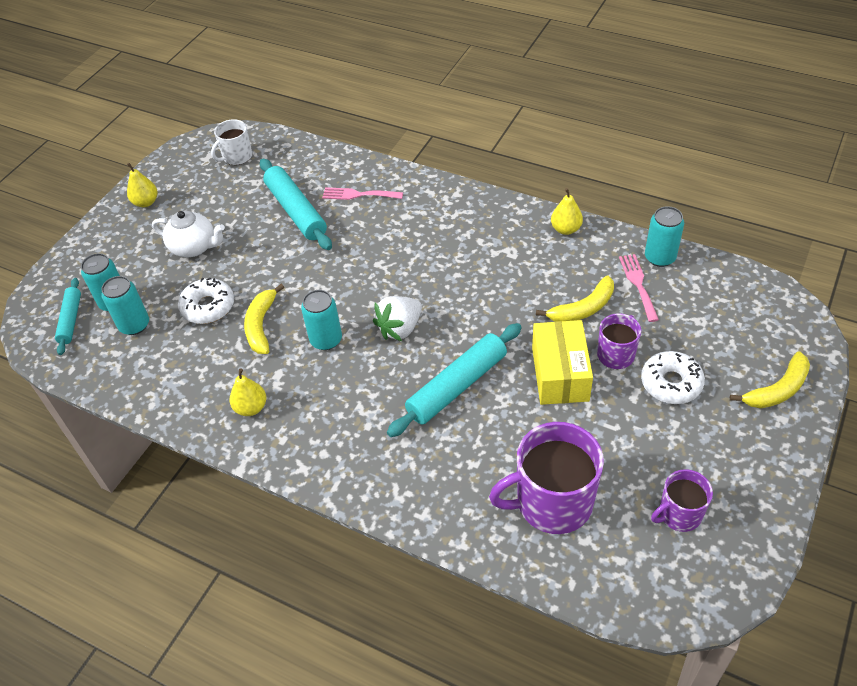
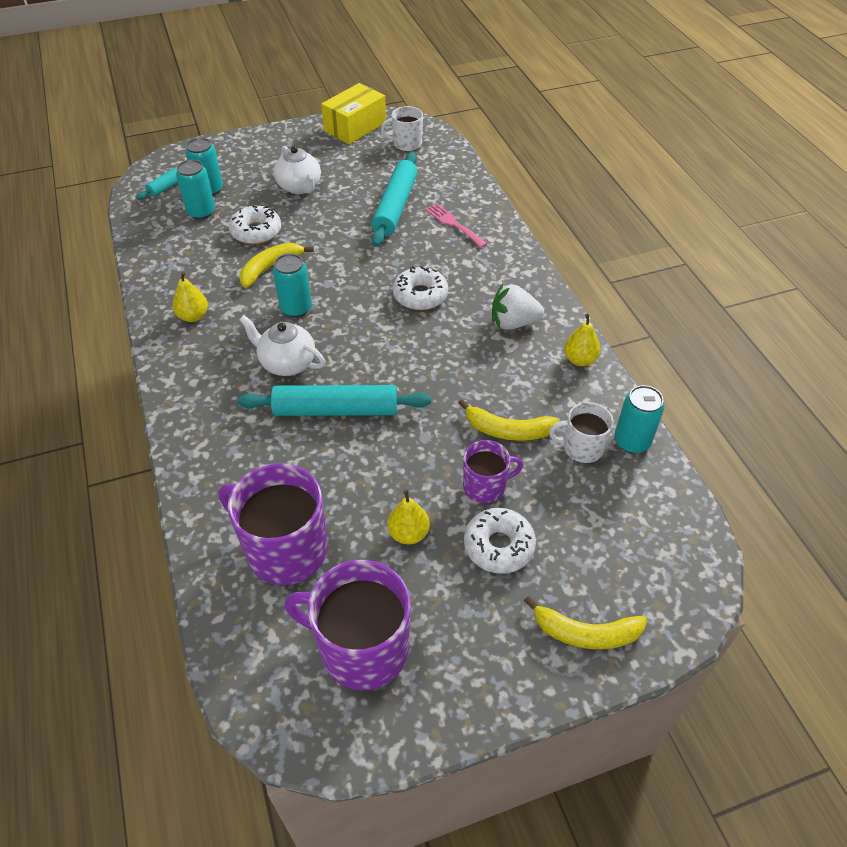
camera: 40 degrees right, 0 degrees up
yellow pear [127,163,158,207] -> yellow pear moved to [387,490,430,544]
white strawberry [373,296,422,341] -> white strawberry moved to [492,284,544,329]
yellow box [532,320,593,405] -> yellow box moved to [321,83,386,144]
pink fork [619,254,659,322] -> white mug [549,402,614,463]
purple mug [651,469,713,532] -> purple mug [284,560,411,691], size x1.80
none -> white teapot [239,315,325,376]
none -> white donut [393,266,448,310]

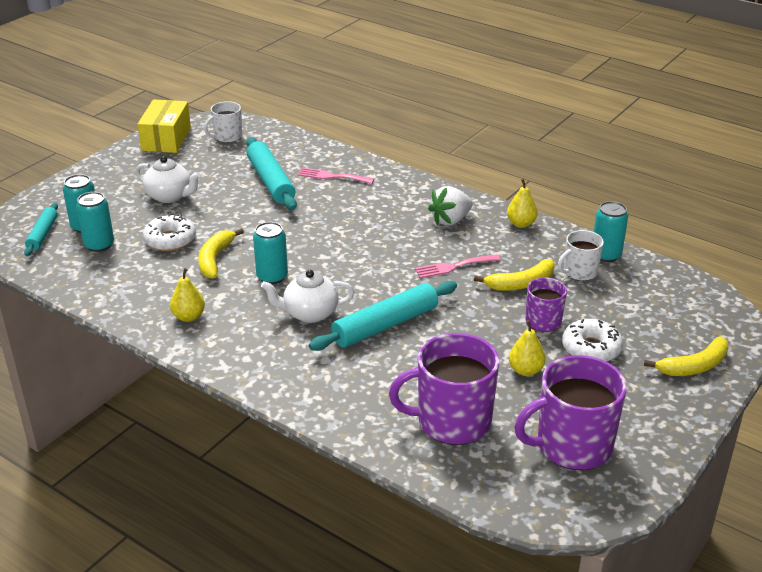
camera: 35 degrees left, 15 degrees down
white donut [393,266,448,310] -> none
none -> pink fork [415,254,501,278]

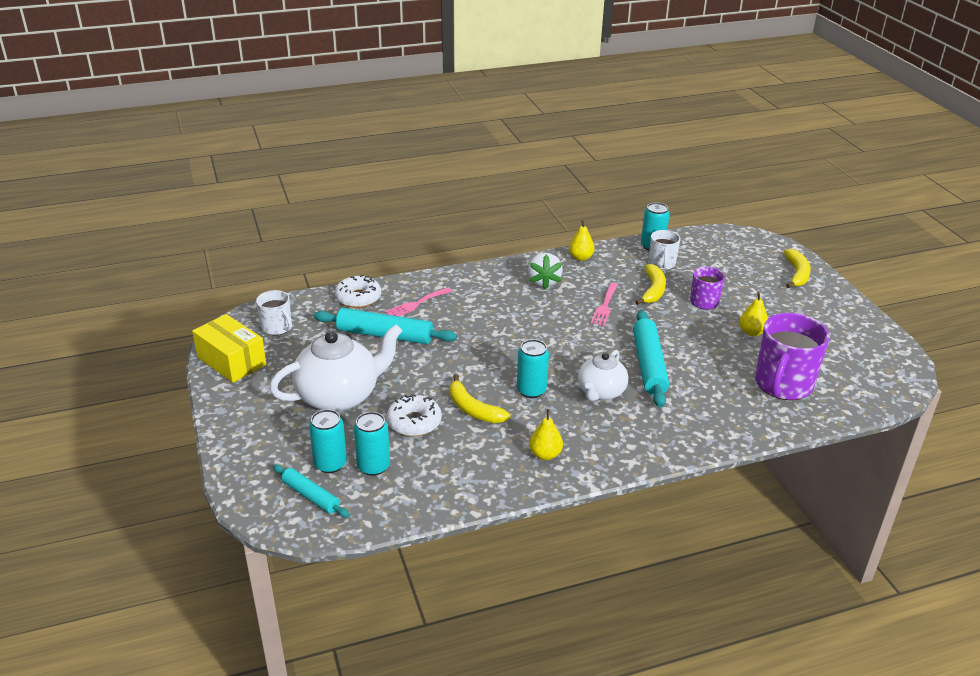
camera: 55 degrees left, 0 degrees up
white teapot [136,156,201,203] -> white teapot [270,324,403,412], size x1.65
white mug [204,101,242,143] -> white mug turned 45 degrees counterclockwise [256,290,292,335]
purple mug [514,355,627,470] -> none
white donut [562,319,623,362] -> white donut moved to [335,274,381,308]

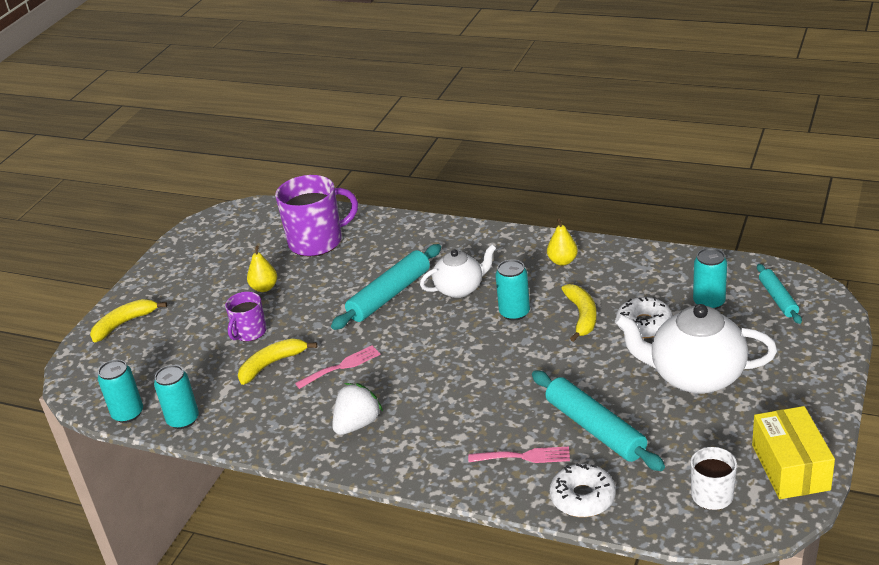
camera: 135 degrees left, 0 degrees up
turquoise can [309,409,347,473] -> turquoise can moved to [98,360,143,423]
yellow pear [569,220,595,261] -> none
white mug [649,230,680,270] -> none

